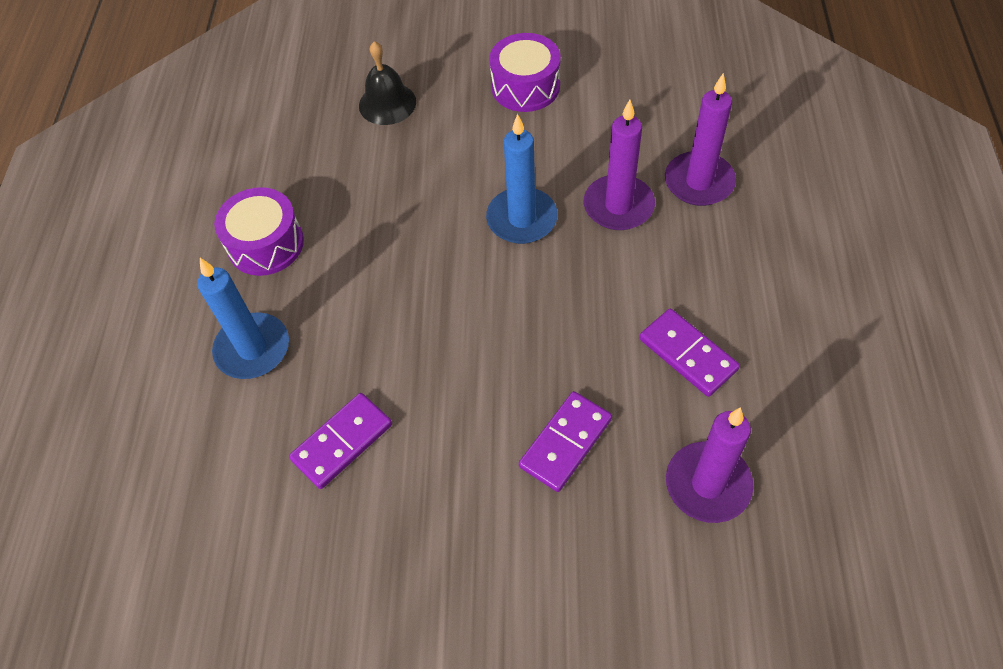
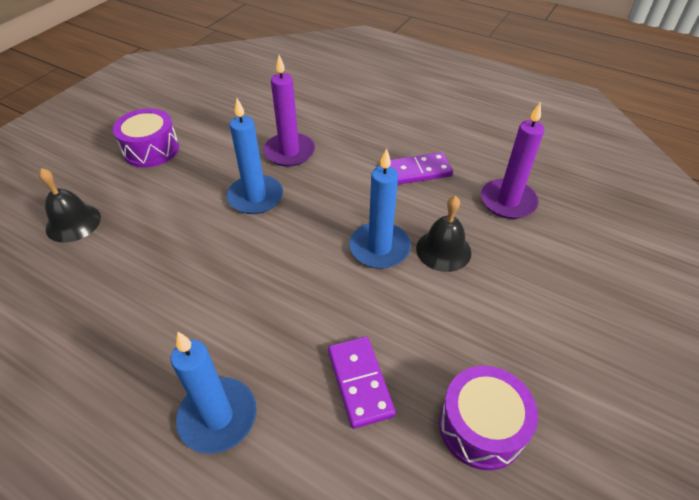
camera: 65 degrees left, 10 degrees down
purple drum [214,187,304,276] -> purple drum moved to [439,366,538,471]
purple domino [519,391,612,492] -> black bell [416,196,471,272]
purple candle [665,73,736,206] -> none
none -> blue candle [349,148,411,269]

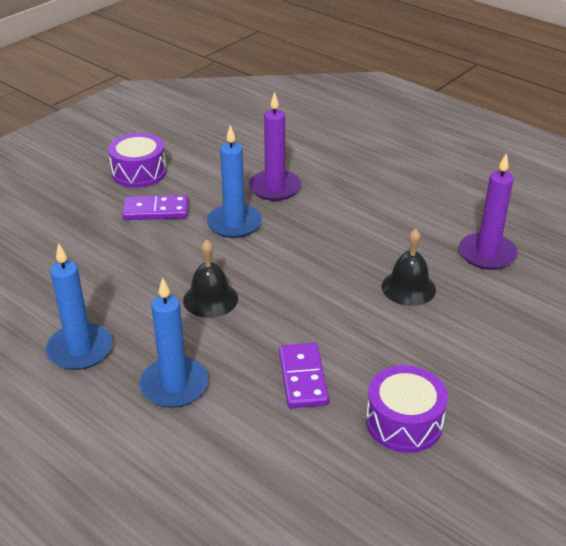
camera: 10 degrees right, 10 degrees down
black bell [39,168,101,243] -> black bell moved to [183,239,238,318]
blue candle [349,148,411,269] -> blue candle moved to [46,243,113,370]
purple domino [390,152,453,185] -> purple domino moved to [122,195,189,220]

